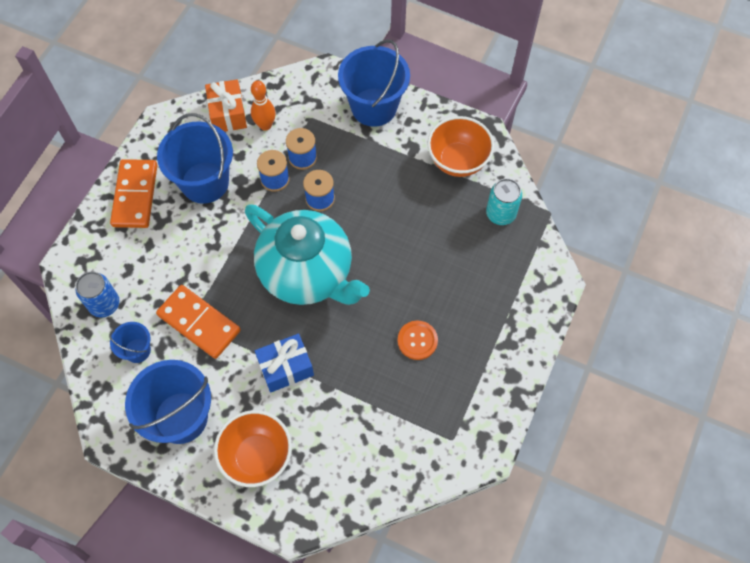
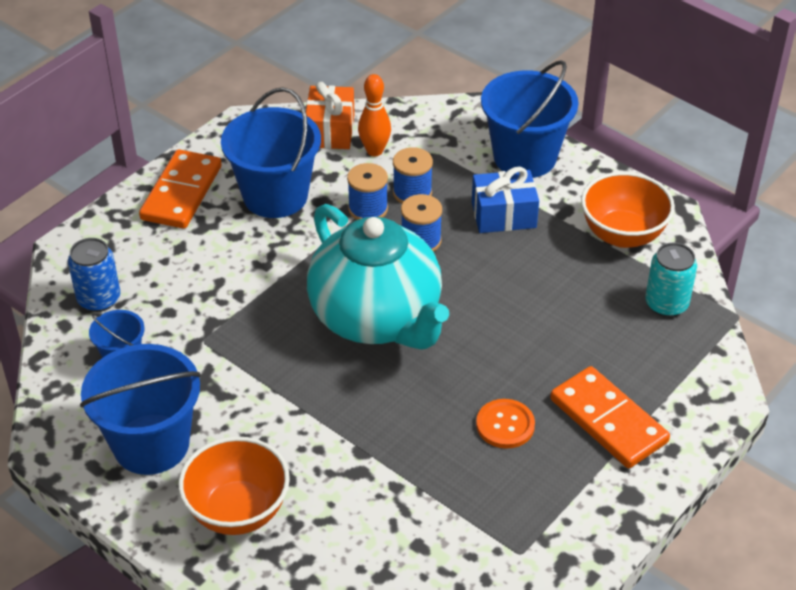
camera: 15 degrees right, 20 degrees down
orange domino [156,285,241,359] -> orange domino moved to [550,366,670,468]
blue gift [255,334,314,393] -> blue gift moved to [472,167,539,233]

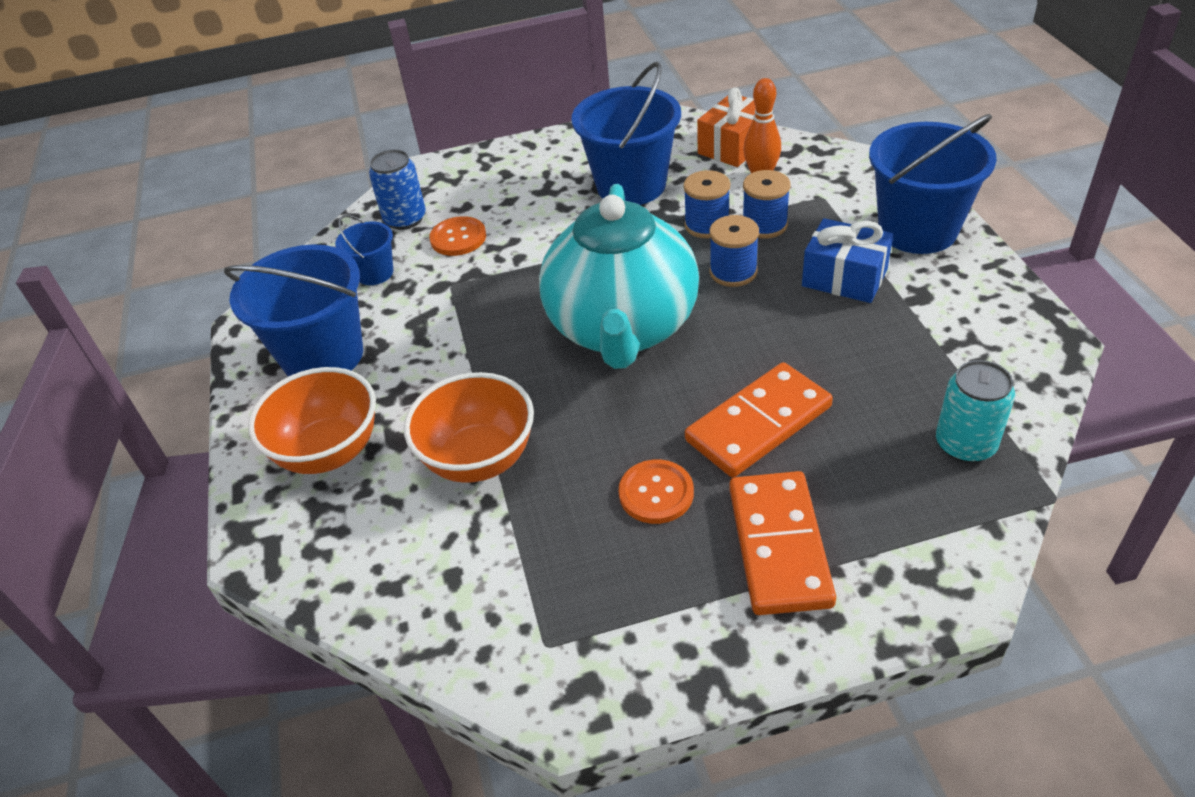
camera: 40 degrees right, 0 degrees up
orange domino [139,149,222,229] -> orange domino moved to [685,362,833,477]
orange bowl [581,172,675,248] -> orange bowl moved to [404,372,534,483]
none -> orange button [429,216,486,256]

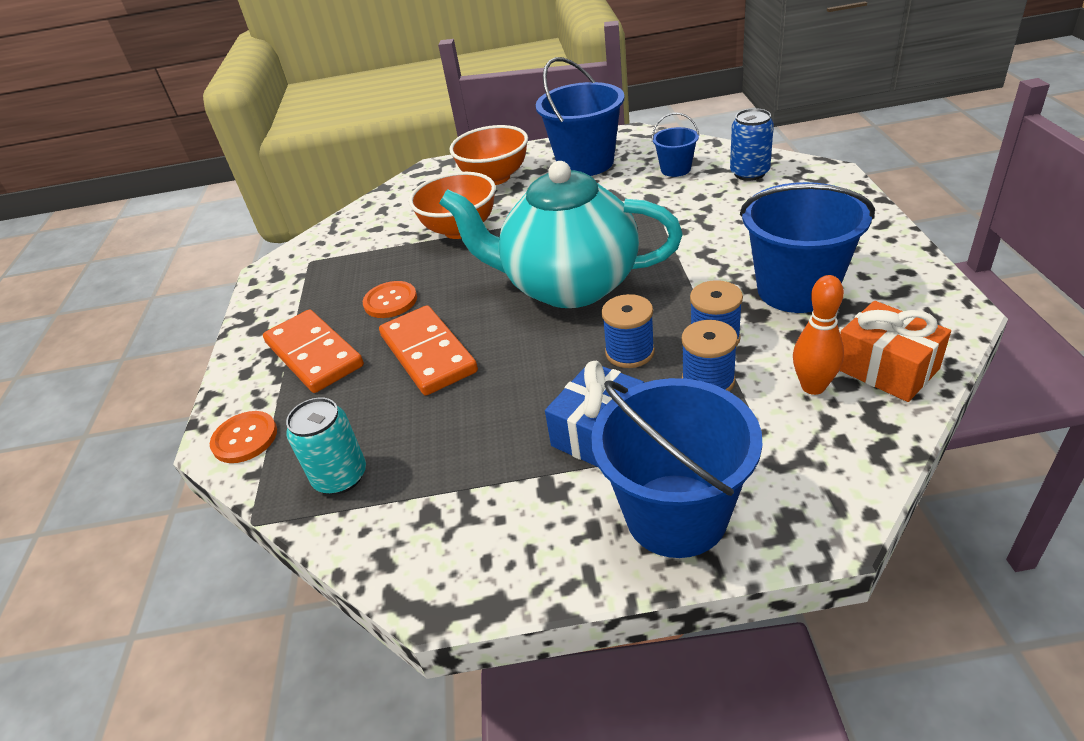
camera: 100 degrees right, 5 degrees down
orange button [429,216,486,256] -> orange button moved to [210,411,277,463]
orange domino [729,471,836,615] -> orange domino turned 45 degrees clockwise [263,310,364,393]

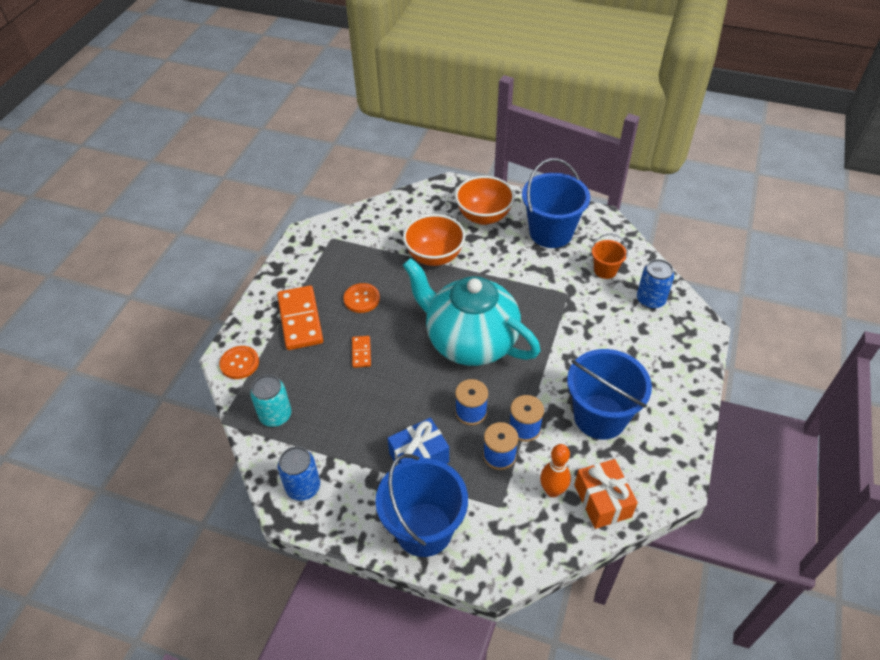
camera: 20 degrees right, 10 degrees up
orange domino [379,305,478,396] -> orange domino [352,336,371,368], size x0.48
blue bucket [652,113,699,177] -> orange bucket [592,234,628,279]
none -> blue can [278,446,320,501]

